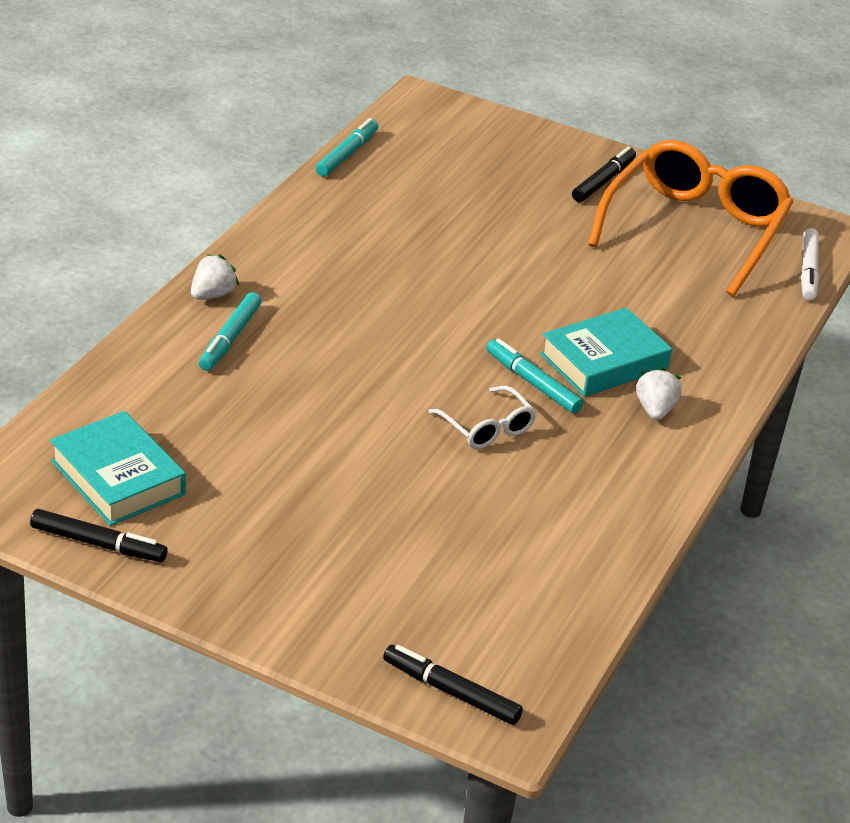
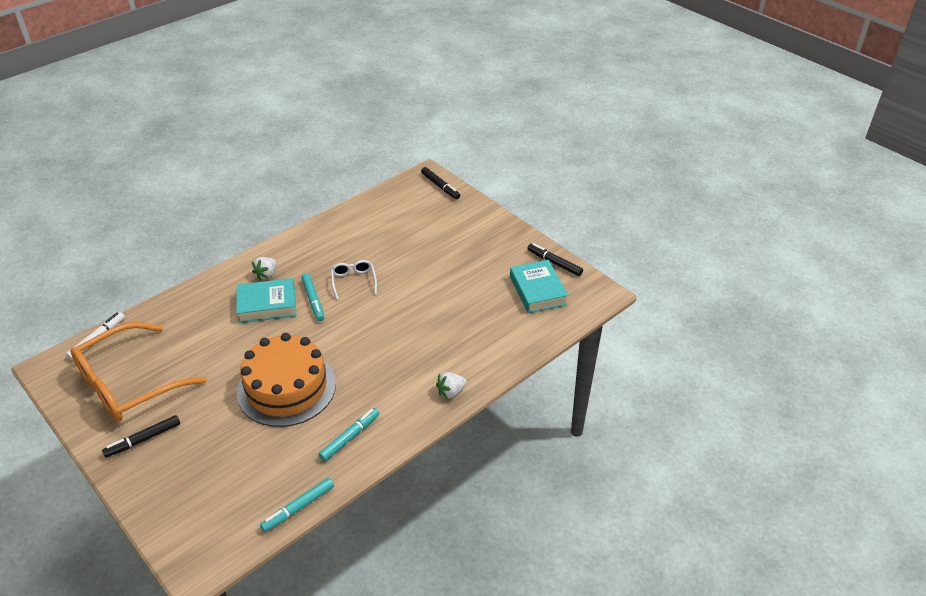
camera: 155 degrees left, 5 degrees up
turquoise marker [199,292,262,371] -> turquoise marker moved to [318,408,379,461]
none -> orange cake [237,333,336,427]

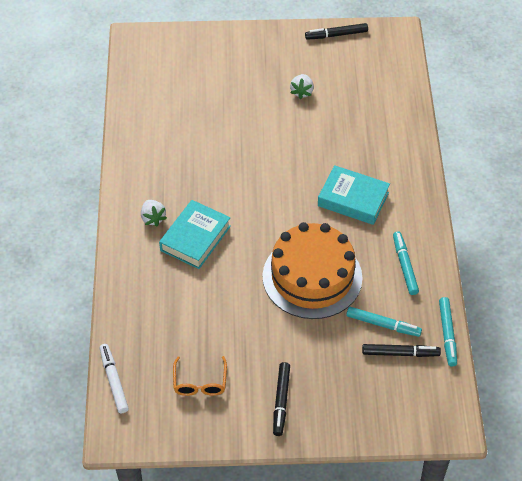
camera: 50 degrees left, 10 degrees up
orange glasses [70,322,207,422] -> orange glasses [173,356,227,396], size x0.44
turquoise marker [301,273,324,321] -> turquoise marker moved to [346,307,422,337]
white glasses [331,260,377,300] -> none
black marker [421,167,460,199] -> black marker moved to [362,344,441,357]
white strawberry [436,372,467,399] -> white strawberry moved to [290,74,314,100]
turquoise book [510,260,568,313] -> turquoise book moved to [318,165,390,225]

